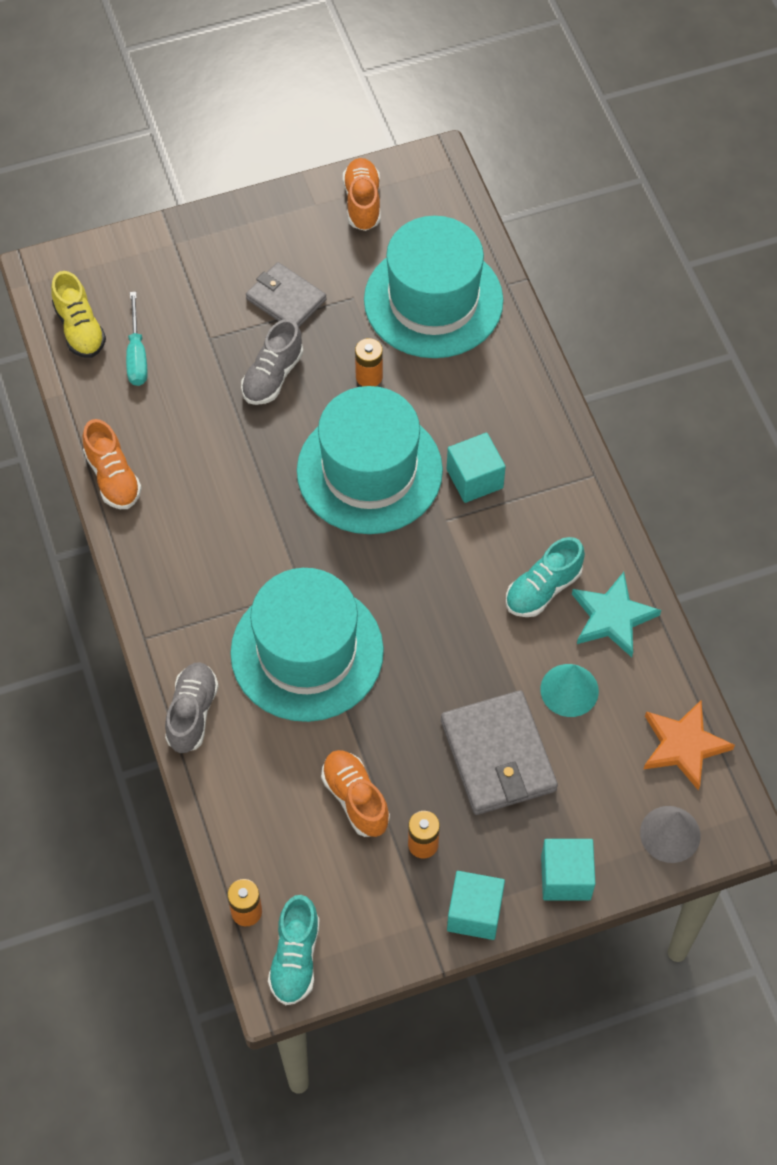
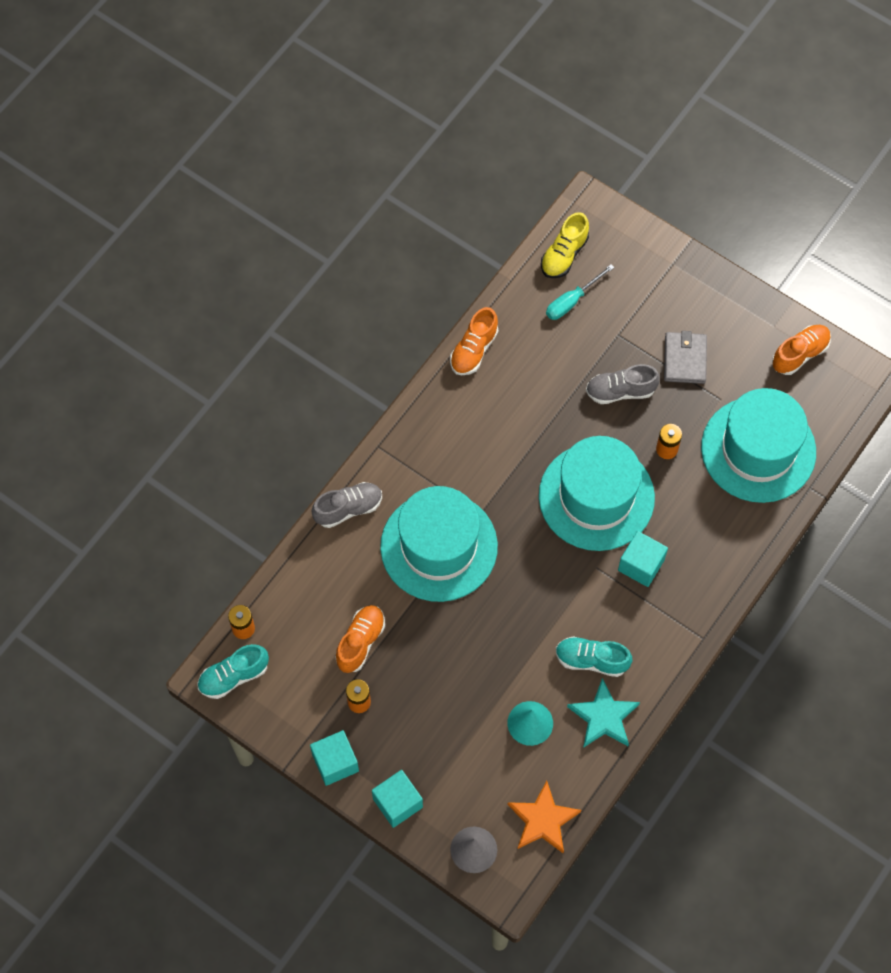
camera: 55 degrees right, 5 degrees up
grey wallet [441,690,558,815] -> none

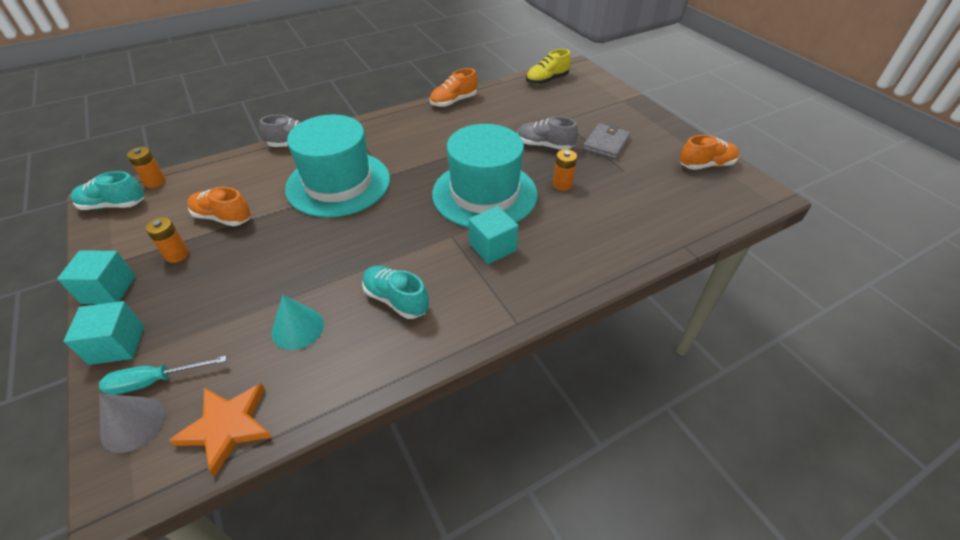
camera: 25 degrees right, 20 degrees down
orange shoe [335,605,385,673] -> orange shoe turned 120 degrees counterclockwise [187,187,251,226]
turquoise screwdriver [546,264,615,320] -> turquoise screwdriver moved to [99,356,226,395]
turquoise star [567,678,640,748] -> none
turquoise hat [701,388,816,503] -> none

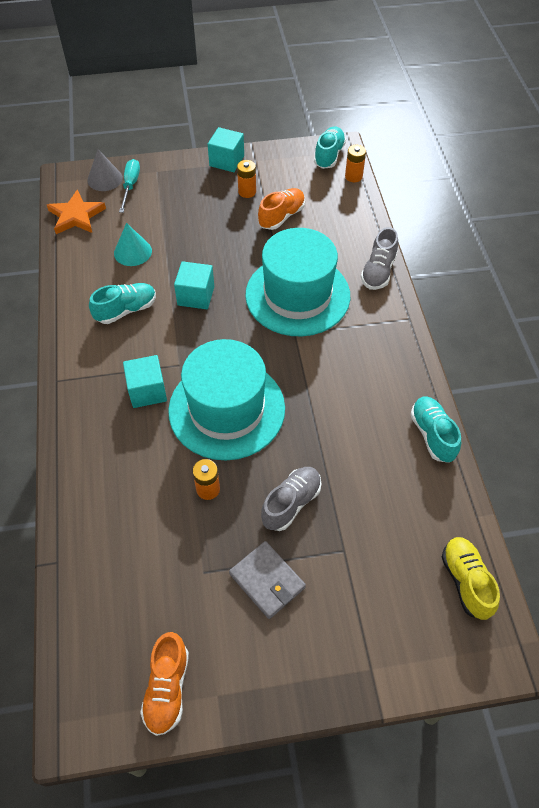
camera: 110 degrees right, 10 degrees up
turquoise cube [64,301,144,365] -> turquoise cube moved to [174,261,214,309]
orange shoe [430,68,477,107] -> turquoise shoe [410,396,461,463]

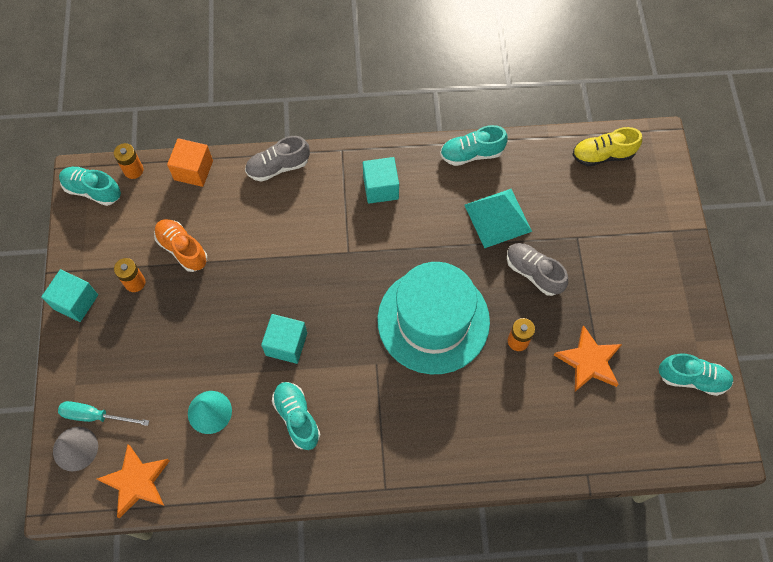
camera: 85 degrees left, 10 degrees up
turquoise cube [123,355,167,408] -> turquoise cube moved to [363,157,399,204]
orange shoe [140,632,189,736] -> turquoise shoe [659,353,733,396]
grey wallet [229,541,306,619] -> none
turquoise hat [245,228,350,336] -> none
grey shoe [361,227,398,290] -> grey shoe turned 135 degrees clockwise [245,136,310,182]
none -> orange cube [167,138,213,187]
none -> turquoise pyramid [464,189,532,248]
none -> orange star [554,325,622,392]

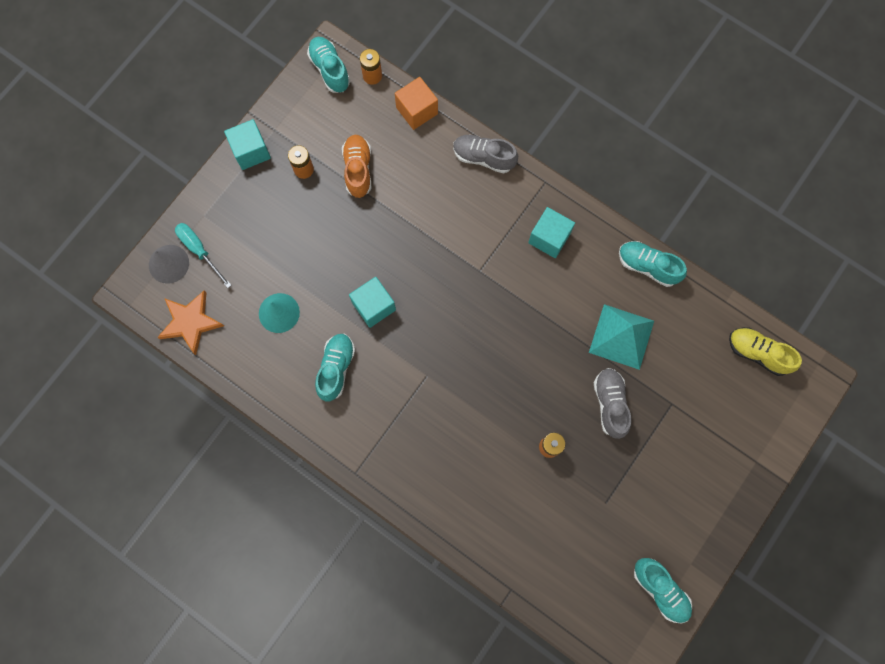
camera: 40 degrees right, 10 degrees up
turquoise hat [377,262,490,374] -> none
orange star [554,325,622,392] -> none

